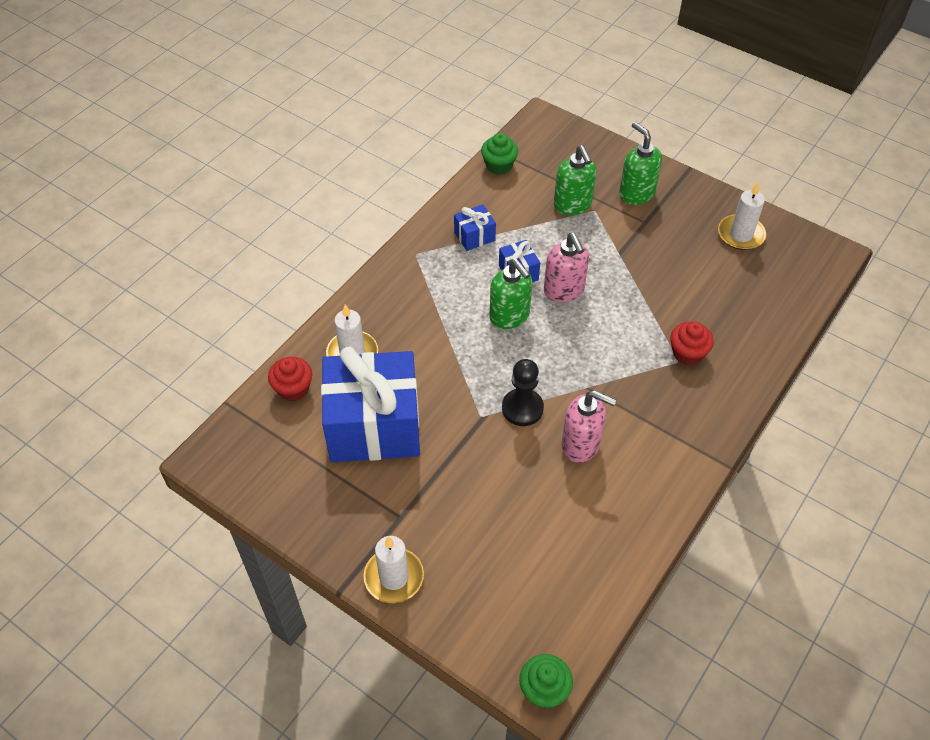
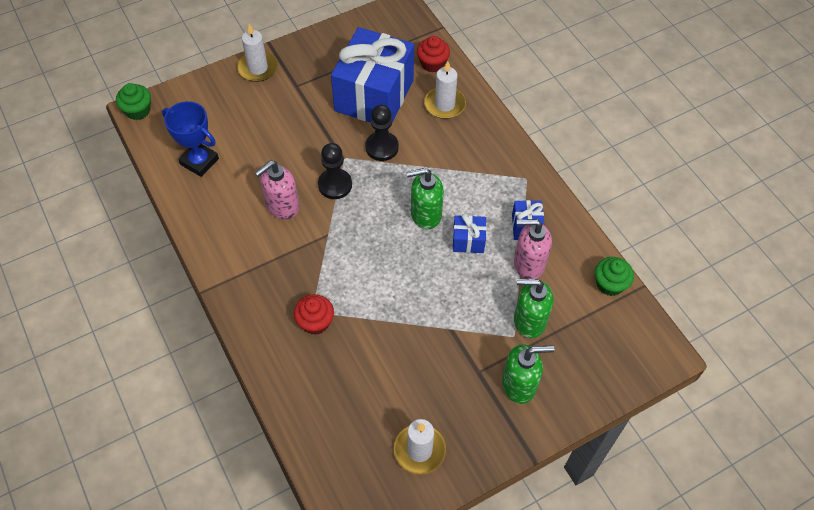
camera: 115 degrees right, 5 degrees up
pink soap dispenser [544,233,589,302] -> pink soap dispenser moved to [514,219,552,279]
none -> blue trophy [162,101,219,177]
none -> black pawn [365,105,399,161]

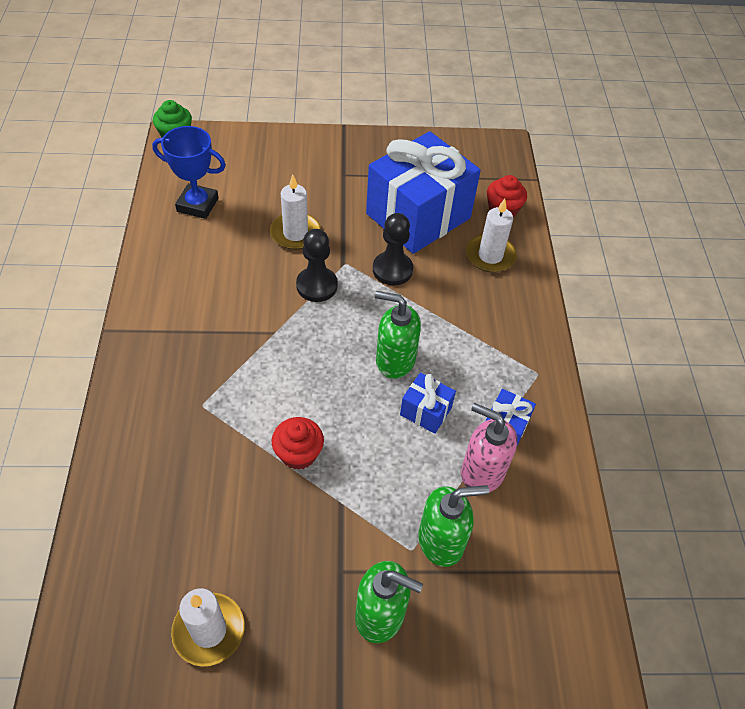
camera: 25 degrees right, 5 degrees down
blue trophy [162,101,219,177] -> blue trophy turned 45 degrees counterclockwise [152,126,226,219]
white candle [237,24,278,82] -> white candle moved to [270,175,321,250]
pink soap dispenser [255,161,299,220] -> none
red cupcake [294,294,334,335] -> red cupcake moved to [272,417,324,470]
green soap dispenser [514,279,553,338] -> green soap dispenser turned 135 degrees clockwise [418,485,489,567]
green cupcake [595,257,634,296] -> none

